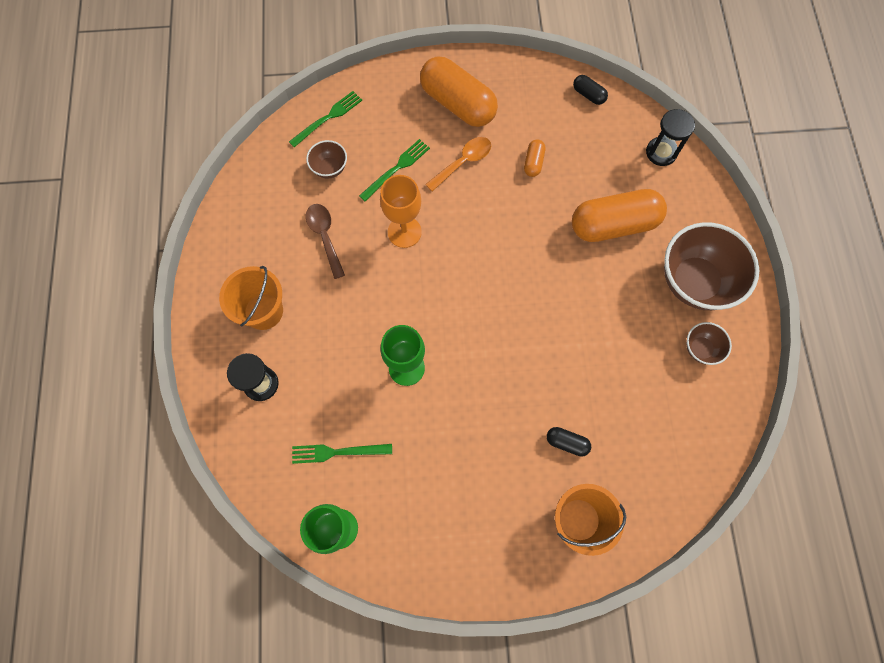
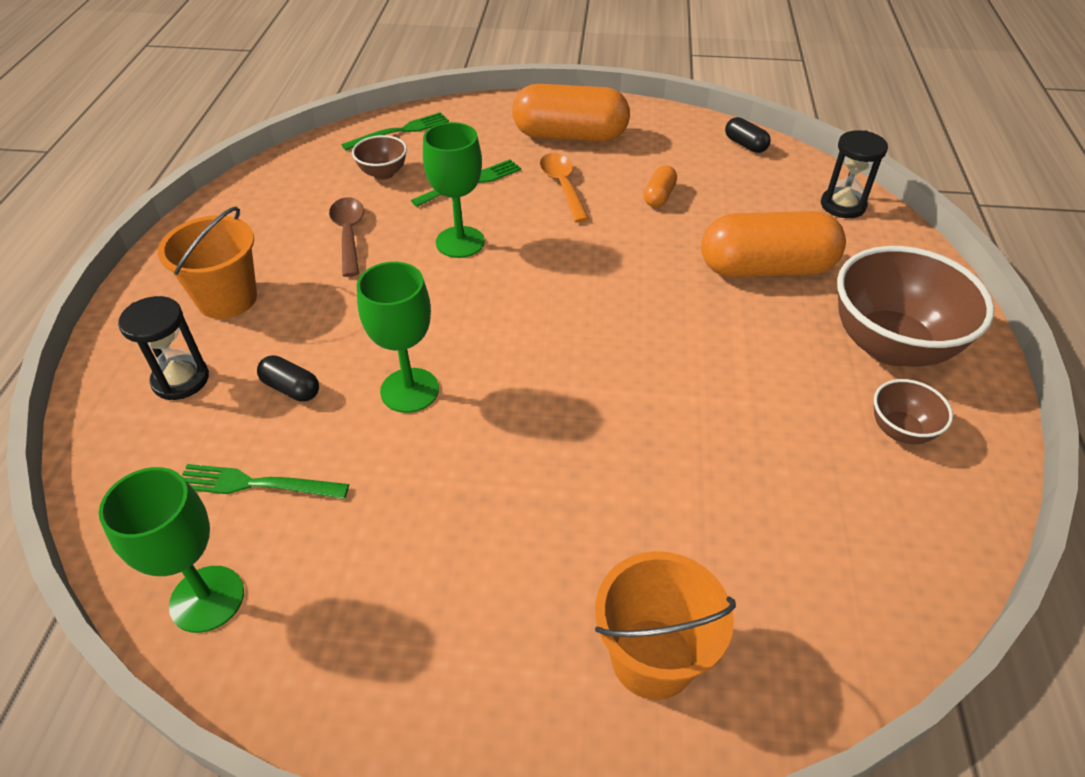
camera: 10 degrees right, 25 degrees down
orange goblet [380,175,422,248] -> green goblet [423,122,485,258]
orange capsule [420,56,498,127] -> orange capsule turned 45 degrees counterclockwise [512,84,630,142]
orange spoon [425,137,491,191] -> orange spoon turned 75 degrees counterclockwise [540,153,589,222]
black capsule [547,427,591,457] -> black capsule moved to [257,355,319,402]

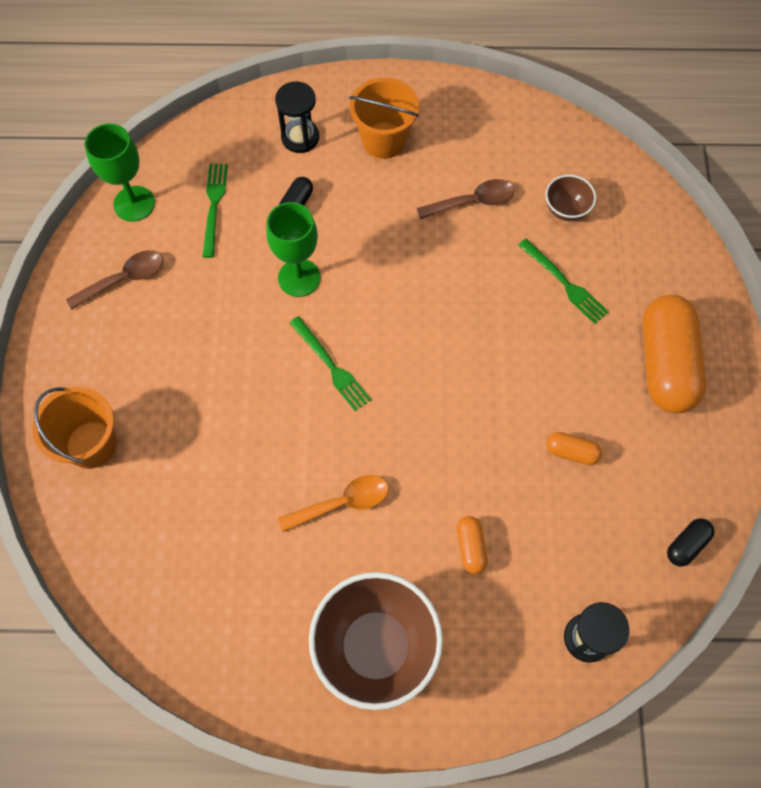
camera: 85 degrees right, 20 degrees up
green fork [341,112,449,150] -> green fork moved to [289,316,371,411]
green goblet [423,122,485,258] -> none
orange spoon [540,153,589,222] -> orange spoon moved to [278,475,389,532]
orange capsule [701,211,846,277] -> orange capsule [457,516,488,574], size x0.44
brown bowl [874,379,953,444] -> none
none -> brown spoon [66,250,164,309]

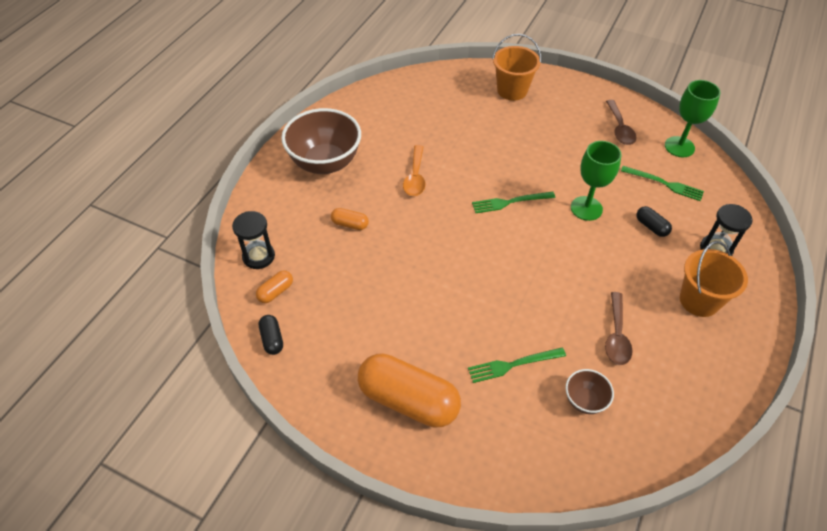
camera: 115 degrees right, 15 degrees down
orange capsule [546,432,602,465] -> orange capsule moved to [256,270,293,303]

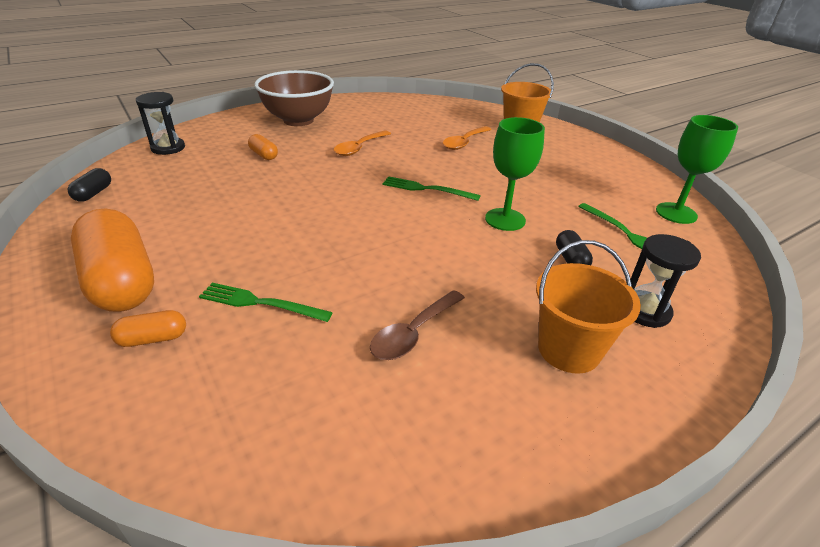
camera: 30 degrees right, 15 degrees down
orange capsule [256,270,293,303] -> orange capsule moved to [110,310,186,347]
brown bowl [566,369,614,414] -> none
brown spoon [606,100,637,145] -> none
none -> orange spoon [443,126,491,150]

